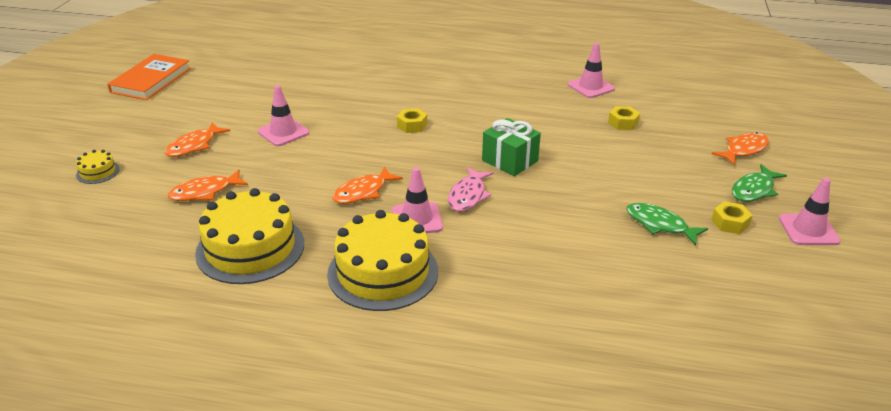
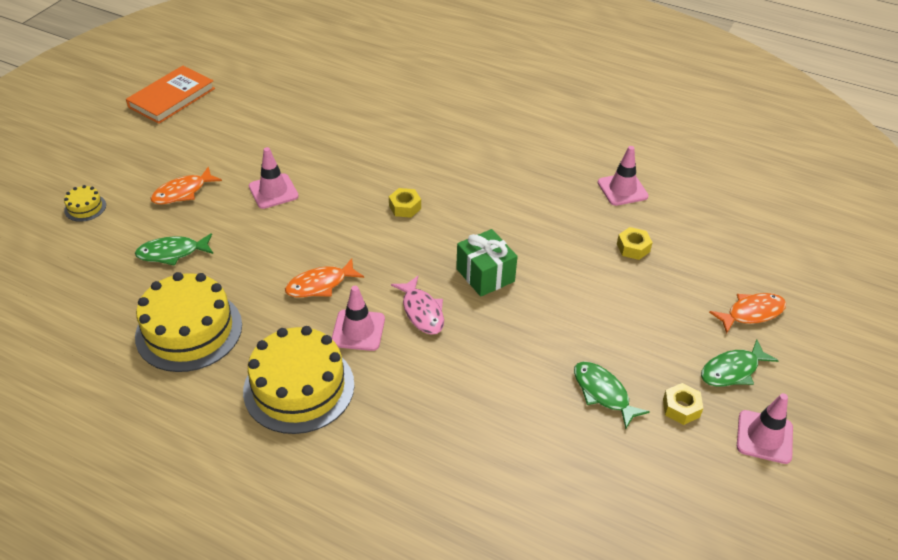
camera: 15 degrees right, 10 degrees up
orange fish [168,170,248,201] -> green fish [135,233,213,266]
pink fish [448,167,493,211] -> pink fish turned 60 degrees counterclockwise [391,276,444,335]

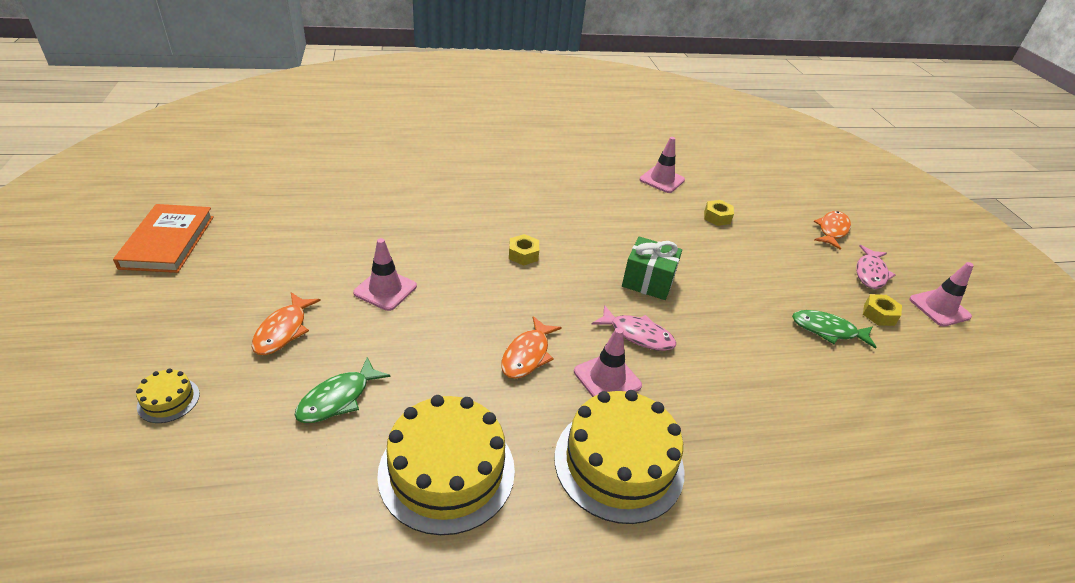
camera: 40 degrees left, 5 degrees down
green fish [701,339,779,387] -> pink fish [856,245,895,289]

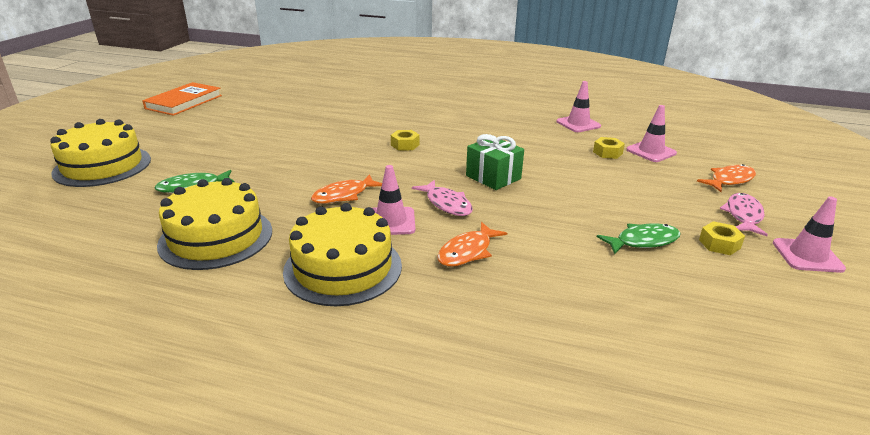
camera: 30 degrees right, 10 degrees down
yellow cake [136,368,200,423] -> yellow cake [50,119,151,187], size x2.29
orange fish [252,292,321,355] -> orange fish moved to [437,222,507,267]
pink traffic cone [353,238,417,311] -> pink traffic cone moved to [626,105,677,162]
green fish [792,310,877,349] -> green fish turned 120 degrees clockwise [597,223,681,255]
pink fish [856,245,895,289] -> pink fish turned 150 degrees clockwise [719,193,768,236]

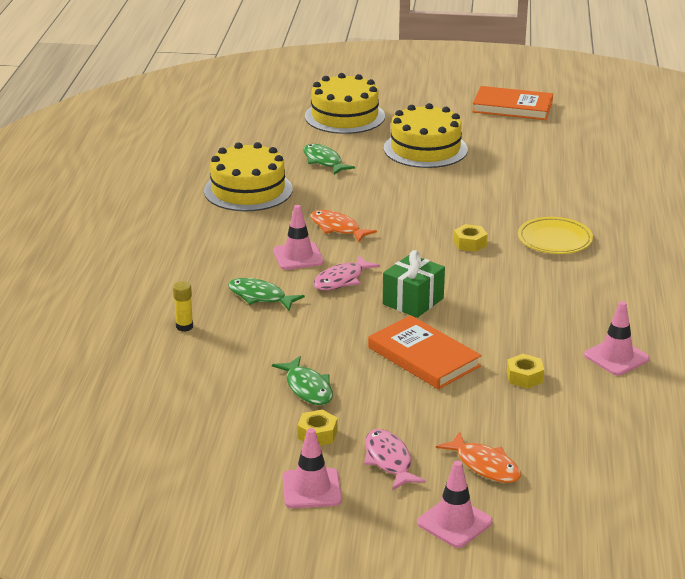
camera: 80 degrees right, 0 degrees up
yellow cake [283,203,402,306] -> yellow cake moved to [384,103,468,168]
orange fish [437,222,507,267] -> green fish [228,278,305,310]
pink traffic cone [626,105,677,162] -> pink traffic cone moved to [417,460,493,548]
pink fish [719,193,768,236] -> pink fish turned 120 degrees counterclockwise [364,429,426,490]
none -> yellow glue stick [173,281,193,332]
none -> orange book [368,315,482,389]
none -> yellow plate [518,217,593,254]

